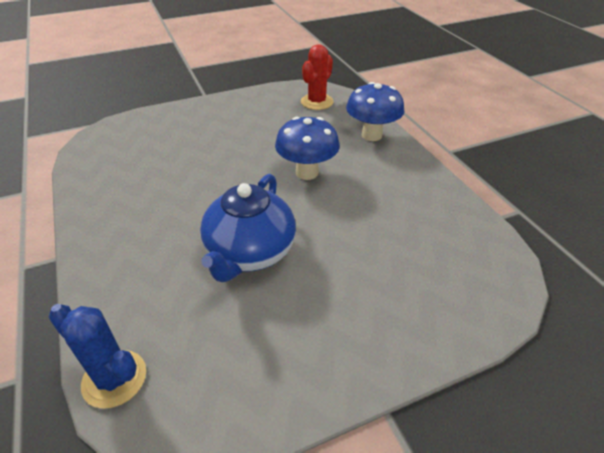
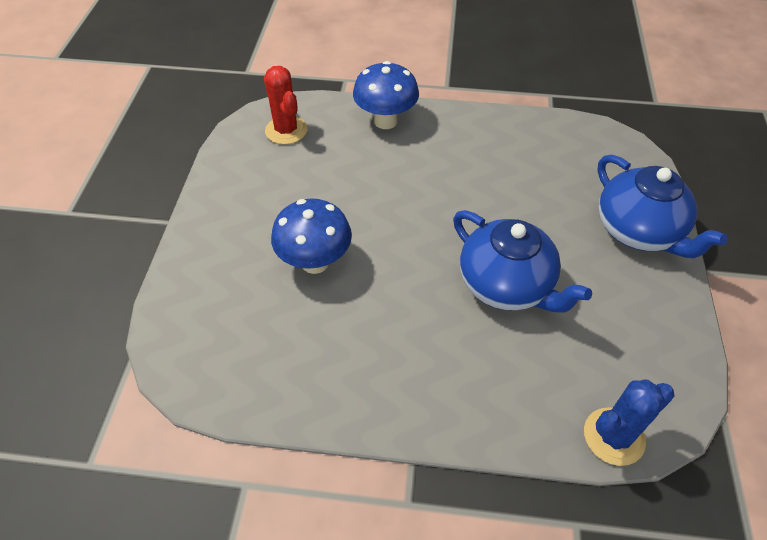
camera: 60 degrees left, 10 degrees up
blue mushroom [275,117,340,180] -> blue mushroom moved to [271,199,352,274]
none -> blue teapot [597,155,728,258]

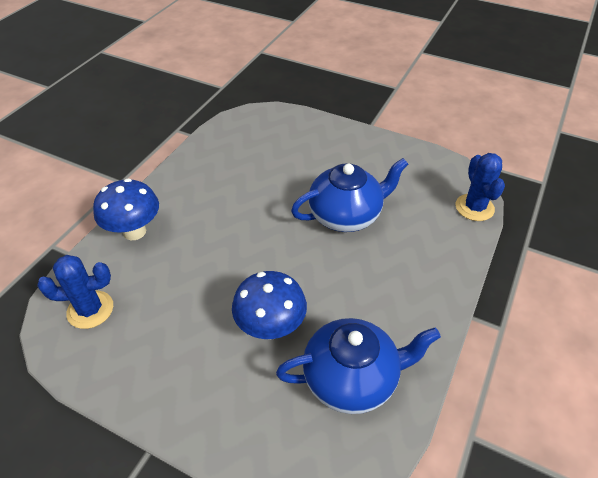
camera: 70 degrees left, 5 degrees down
red cactus [264,66,307,145] -> blue cactus [37,255,113,329]
blue teapot [597,155,728,258] -> blue teapot moved to [276,318,441,414]

